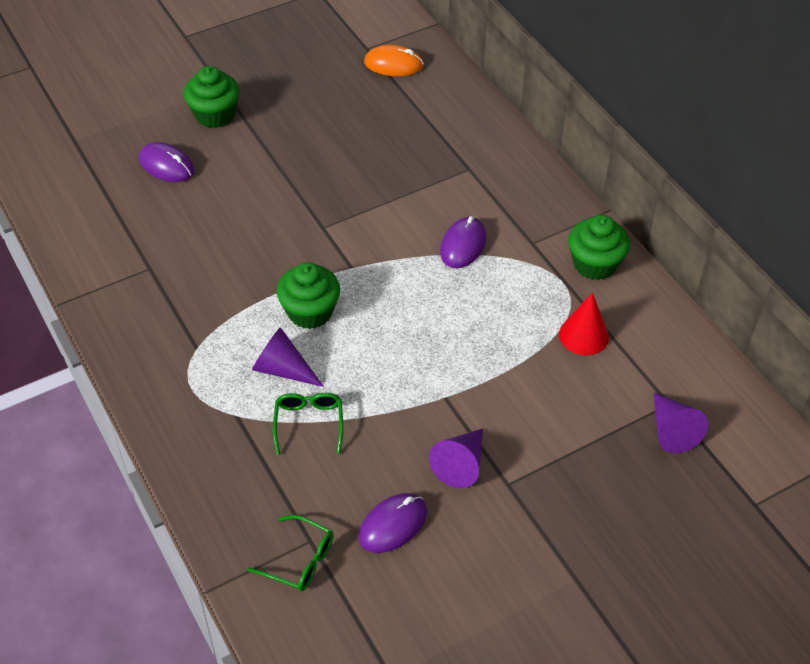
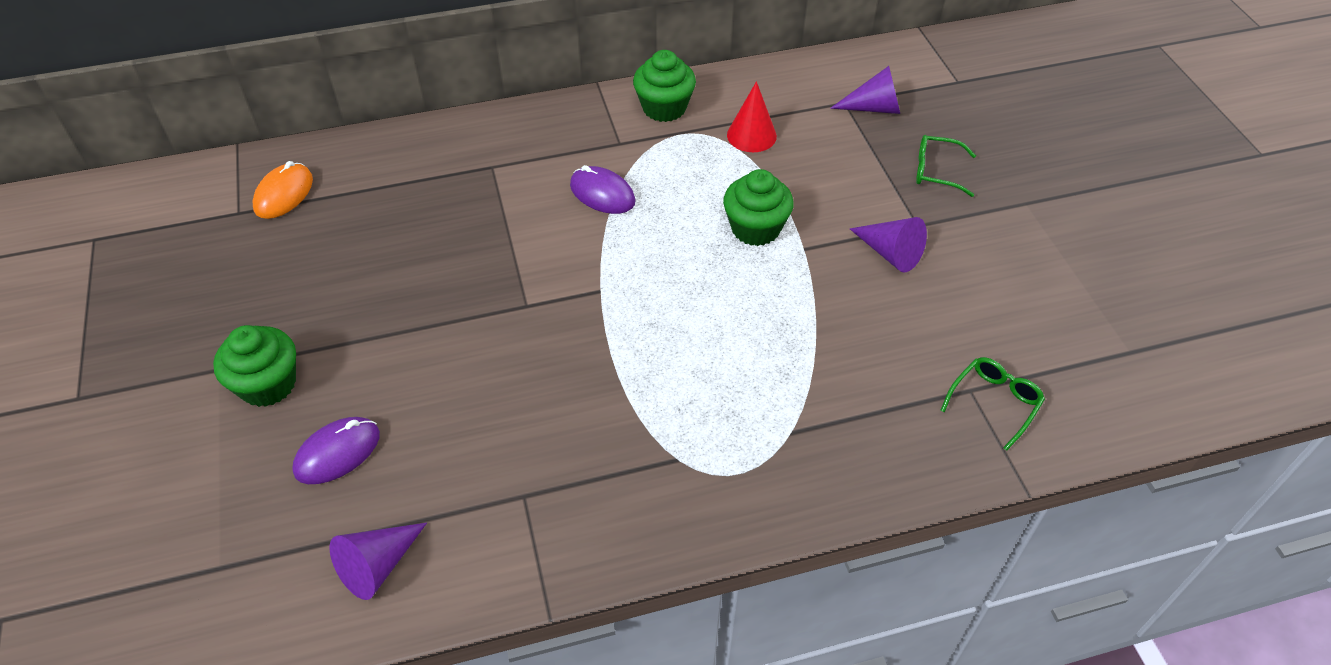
camera: 75 degrees left, 0 degrees up
purple cone [252,327,324,387] -> purple cone moved to [329,523,427,600]
green glasses [273,393,343,455] -> green glasses moved to [916,135,976,197]
green cupcake [277,262,340,329] -> green cupcake moved to [723,169,794,246]
purple mouse [359,493,427,553] -> none

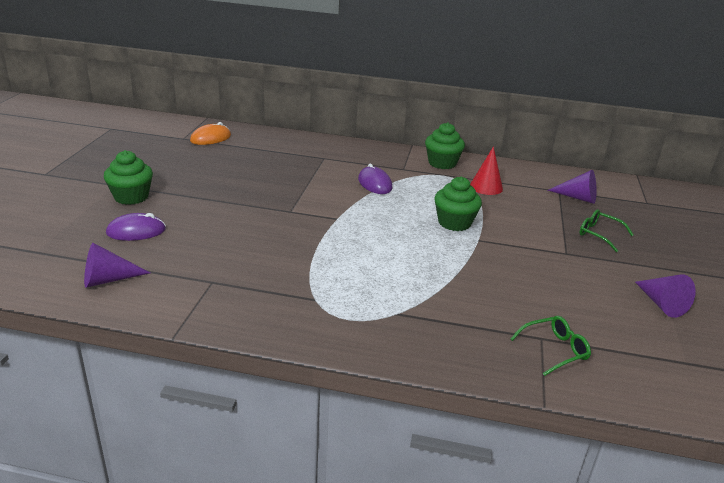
camera: 25 degrees right, 20 degrees down
purple cone [849,217,927,272] -> purple cone moved to [635,274,696,318]

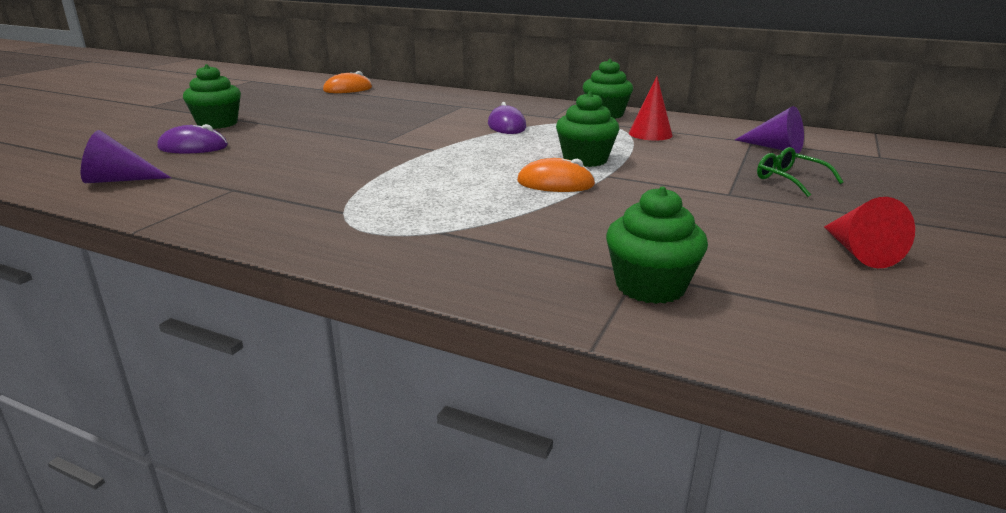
camera: 15 degrees right, 5 degrees down
green glasses [511,316,591,376] -> green cupcake [606,187,708,304]
purple cone [635,274,696,318] -> red cone [824,197,915,268]
none -> orange mouse [517,158,596,192]

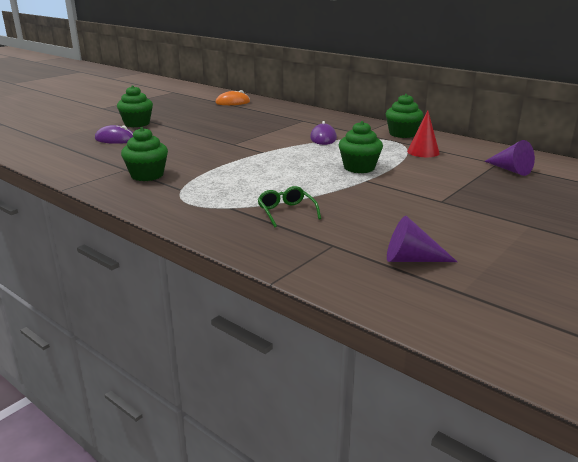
camera: 15 degrees right, 0 degrees up
purple cone [81,130,171,183] -> purple cone moved to [387,216,457,262]
orange mouse [517,158,596,192] -> none
green cupcake [606,187,708,304] -> green cupcake moved to [121,127,168,181]
green glasses [757,147,843,197] -> green glasses moved to [257,186,321,227]
red cone [824,197,915,268] -> none

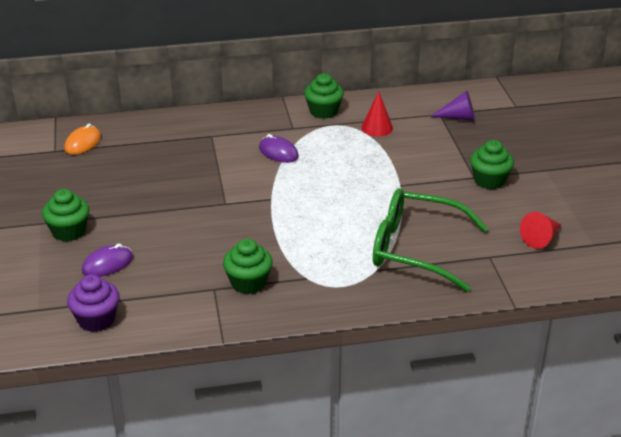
camera: 50 degrees left, 10 degrees up
green glasses [257,186,321,227] -> green glasses [373,188,489,292], size x2.35
green cupcake [339,121,383,173] -> green cupcake moved to [470,140,514,189]
purple cone [387,216,457,262] -> red cone [520,212,561,249]
none -> purple cupcake [67,274,120,332]

